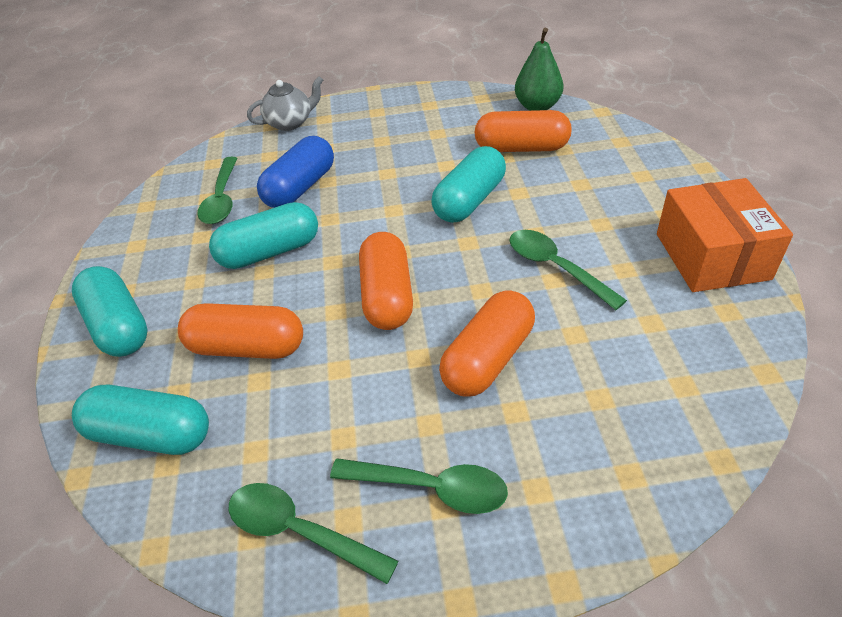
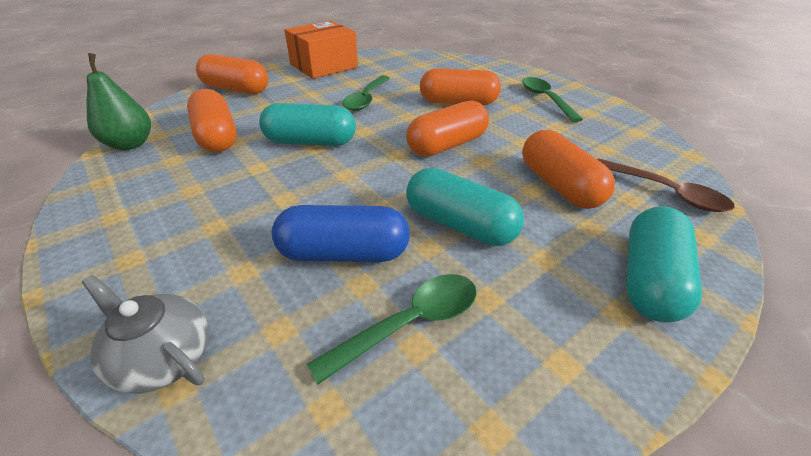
camera: 125 degrees left, 5 degrees down
turquoise capsule [72,385,209,455] -> brown spoon [597,158,735,212]
green spoon [229,483,399,584] -> none
none -> orange capsule [196,54,269,94]

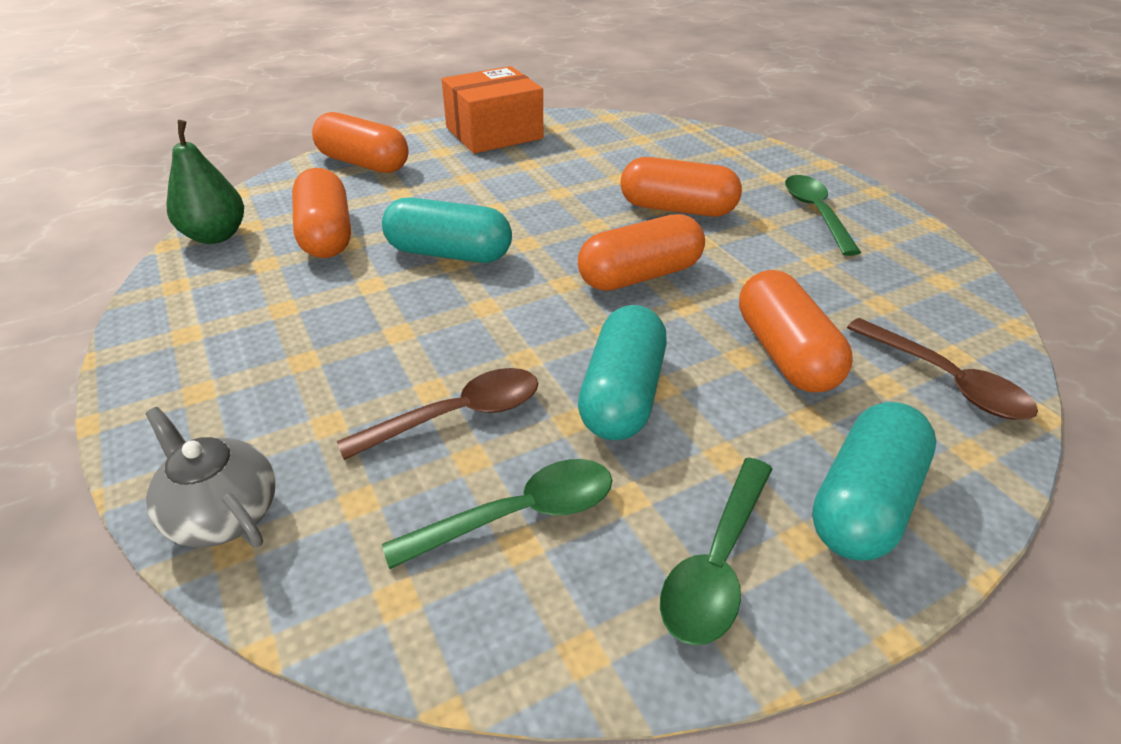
camera: 10 degrees right, 0 degrees up
blue capsule [272,205,410,262] -> brown spoon [337,368,538,460]
green spoon [342,75,390,111] -> green spoon moved to [660,458,773,645]
turquoise capsule [406,168,524,246] -> turquoise capsule turned 60 degrees clockwise [578,305,667,440]

